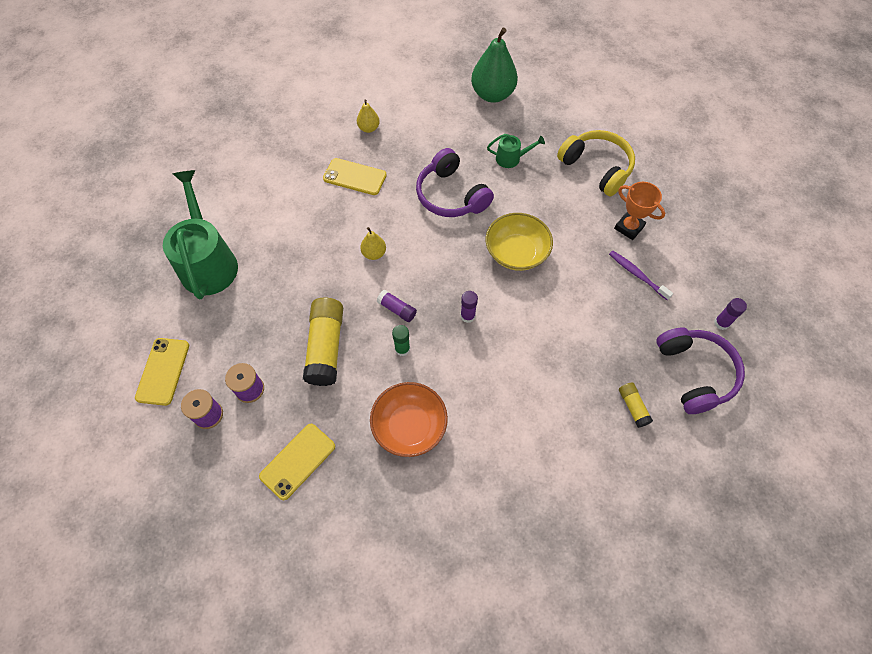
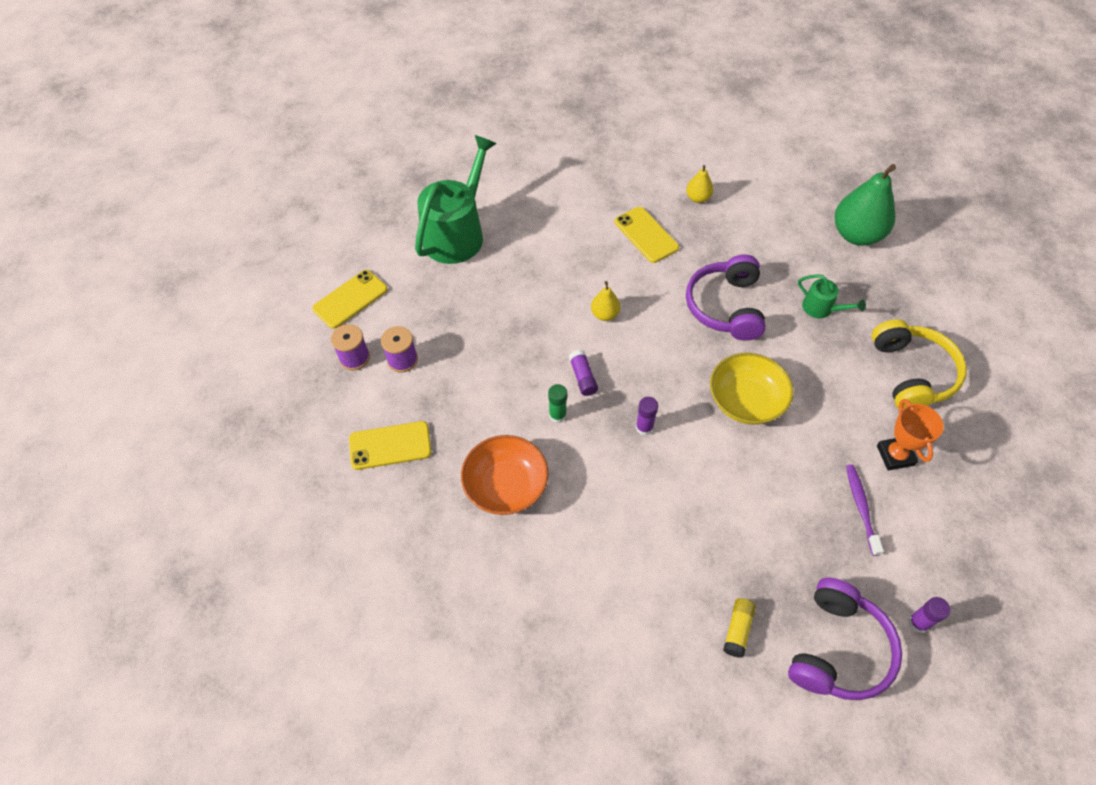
camera: 40 degrees right, 5 degrees down
yellow glue stick [303,298,343,386] -> none

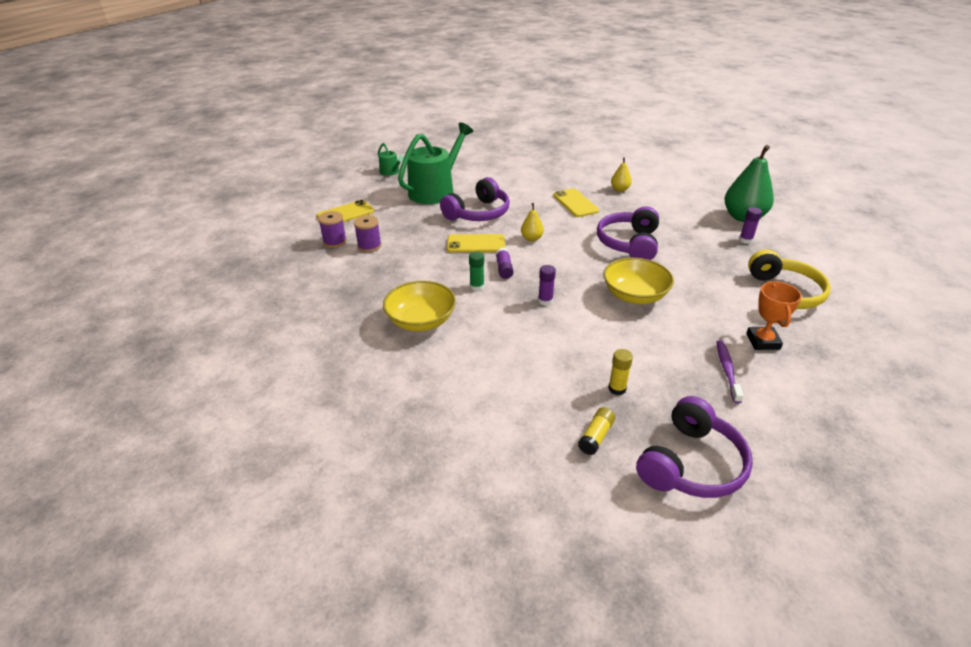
camera: 10 degrees right, 20 degrees down
yellow phone [349,421,431,470] -> yellow phone moved to [447,234,505,252]
orange bowl [461,435,549,515] -> yellow bowl [383,281,456,331]
green watering can [798,274,866,318] -> green watering can moved to [378,143,404,176]
purple glue stick [908,597,950,633] -> purple glue stick moved to [739,207,762,244]
none -> purple headphones [440,177,510,221]
none -> yellow glue stick [608,349,633,395]

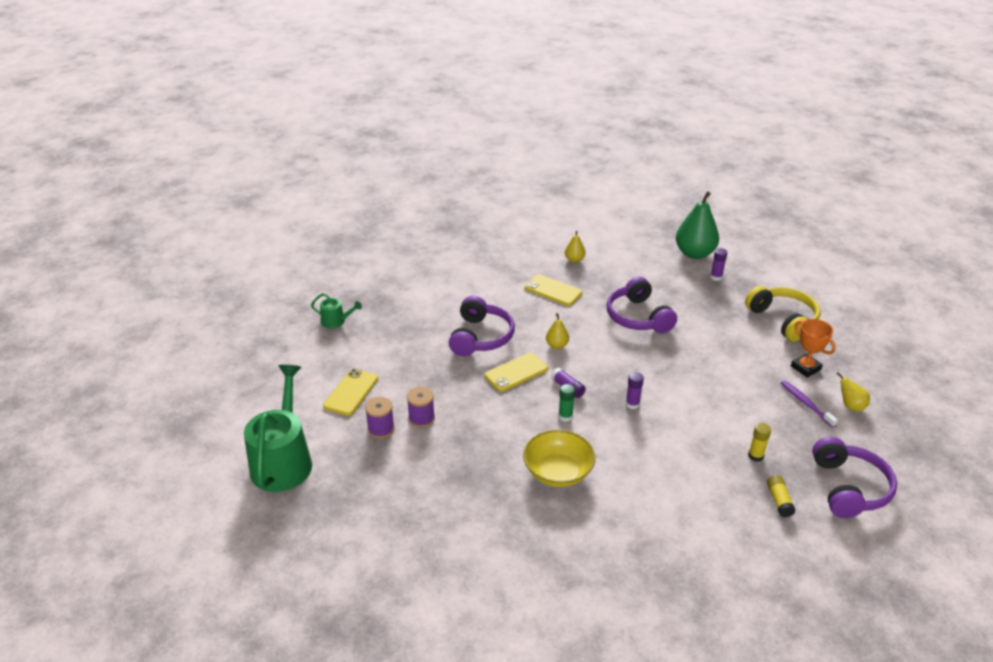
camera: 35 degrees left, 0 degrees up
green watering can [398,122,474,204] -> green watering can moved to [244,365,312,492]
yellow bowl [603,258,674,304] -> none
none -> yellow pear [836,372,870,412]

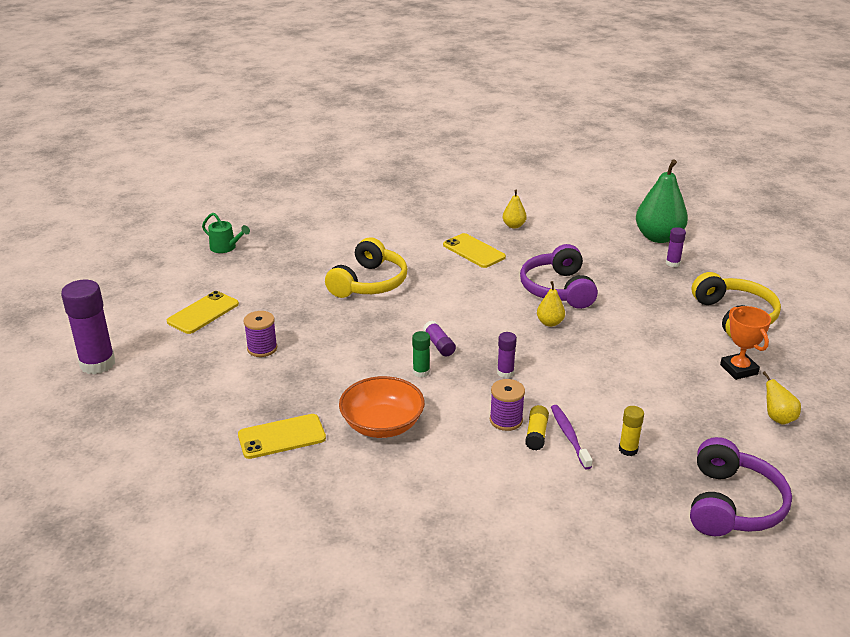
camera: 15 degrees right, 5 degrees down
green watering can [244,365,312,492] -> purple glue stick [61,280,115,374]
purple spool [365,397,395,438] -> purple spool moved to [490,379,525,431]
purple headphones [449,296,515,356] -> yellow headphones [325,237,407,298]
yellow phone [484,352,548,392] -> yellow phone moved to [238,414,326,459]
yellow bowl [523,430,595,487] -> orange bowl [339,376,425,438]
yellow pear [546,313,569,349] -> yellow pear moved to [537,281,565,327]
yellow glue stick [767,475,796,517] -> yellow glue stick moved to [525,405,549,451]
purple toothbrush [781,380,838,428] -> purple toothbrush moved to [551,405,593,470]

